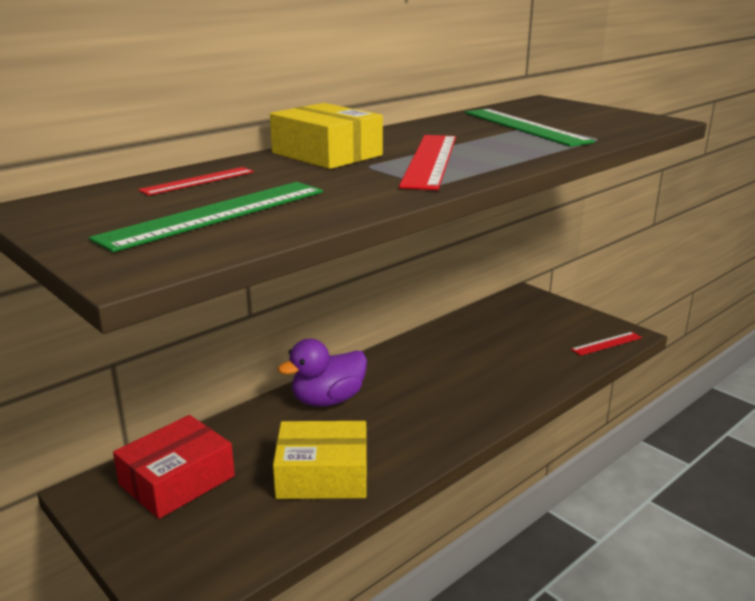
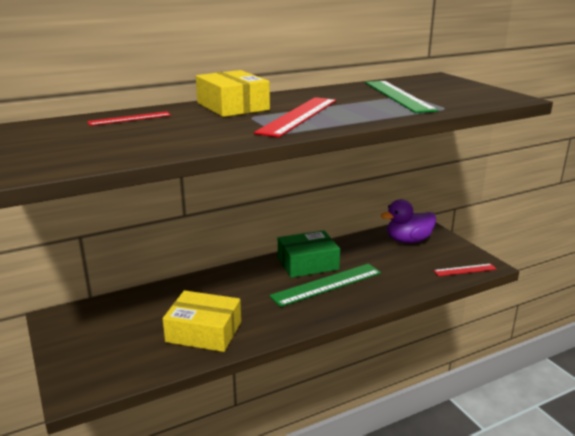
camera: 15 degrees right, 0 degrees up
green ruler [89,182,323,252] -> green ruler moved to [269,264,381,307]
red box [113,415,235,519] -> none
purple duck [278,339,367,407] -> purple duck moved to [381,199,436,243]
none -> green box [278,230,340,278]

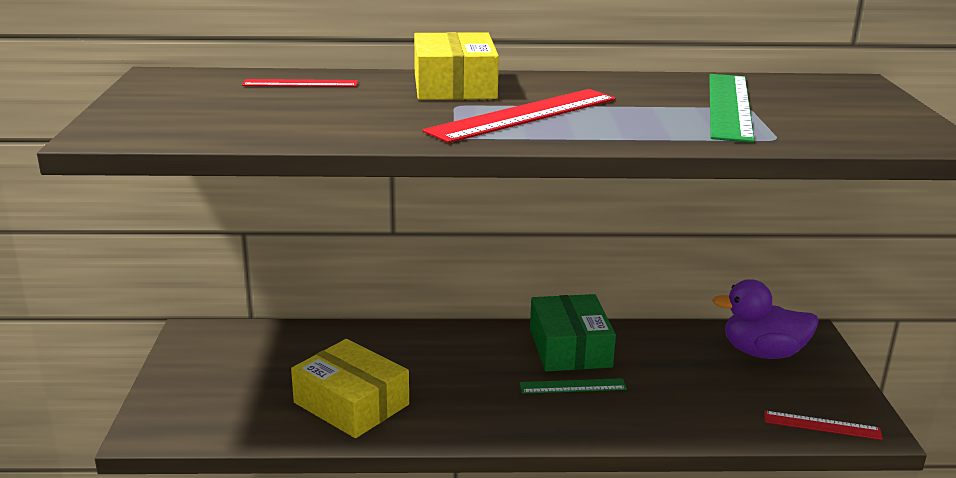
camera: 25 degrees right, 0 degrees up
green ruler [269,264,381,307] -> green ruler [520,378,627,394], size x0.55
green box [278,230,340,278] -> green box turned 75 degrees clockwise [530,294,616,371]

